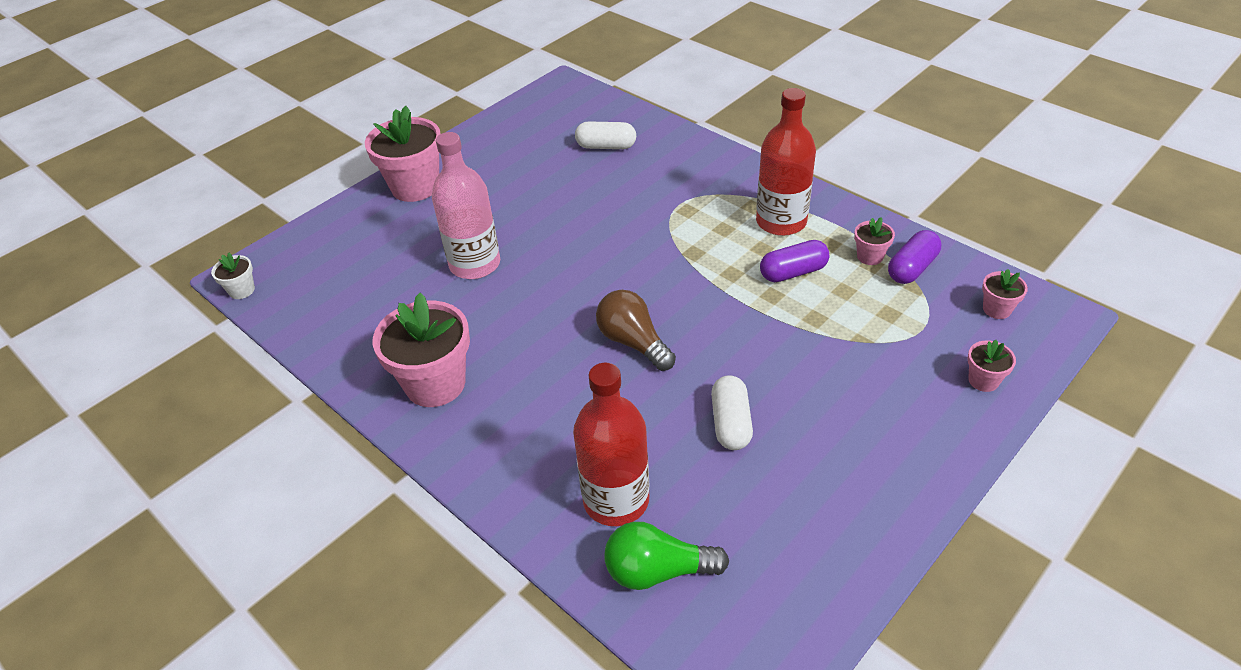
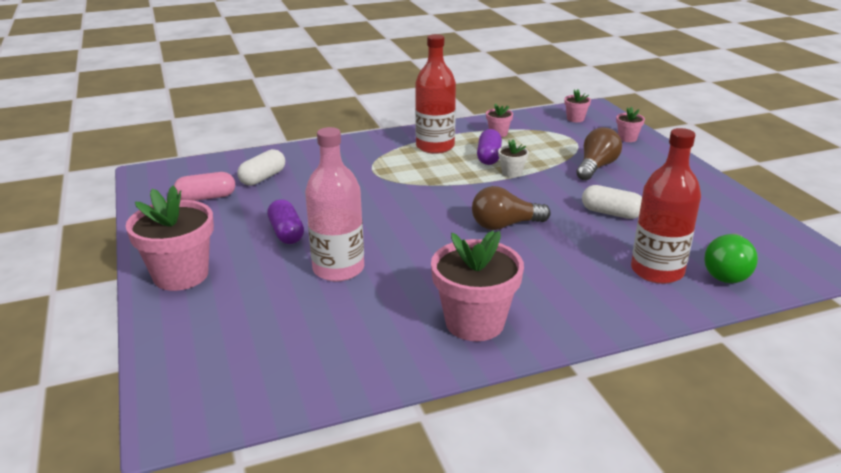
camera: 65 degrees left, 15 degrees down
white flower pot [211,253,255,299] -> white flower pot moved to [498,139,529,178]
purple capsule [888,230,941,284] -> purple capsule moved to [267,199,304,244]
none -> pink capsule [174,172,235,201]
none -> brown light bulb [576,127,622,180]

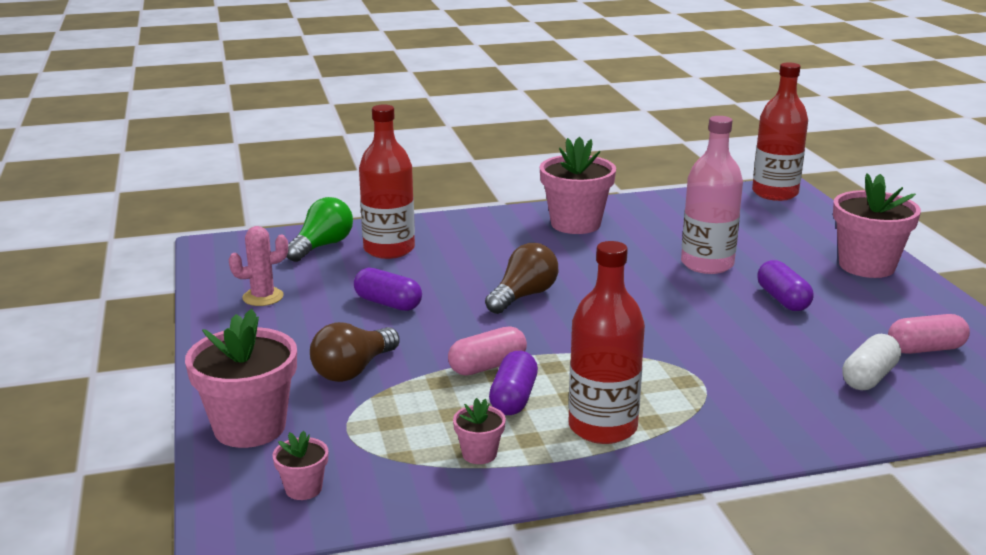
camera: 175 degrees left, 5 degrees down
brown light bulb [472,186,551,230] -> brown light bulb turned 45 degrees counterclockwise [485,243,558,314]
white flower pot [498,139,529,178] -> pink capsule [448,326,527,375]
white capsule [582,185,642,219] -> purple capsule [354,268,422,311]
pink flower pot [616,107,645,142] -> pink flower pot [185,309,297,448], size x2.13
none -> pink cactus [229,226,288,306]
none -> red bottle [752,62,808,201]

